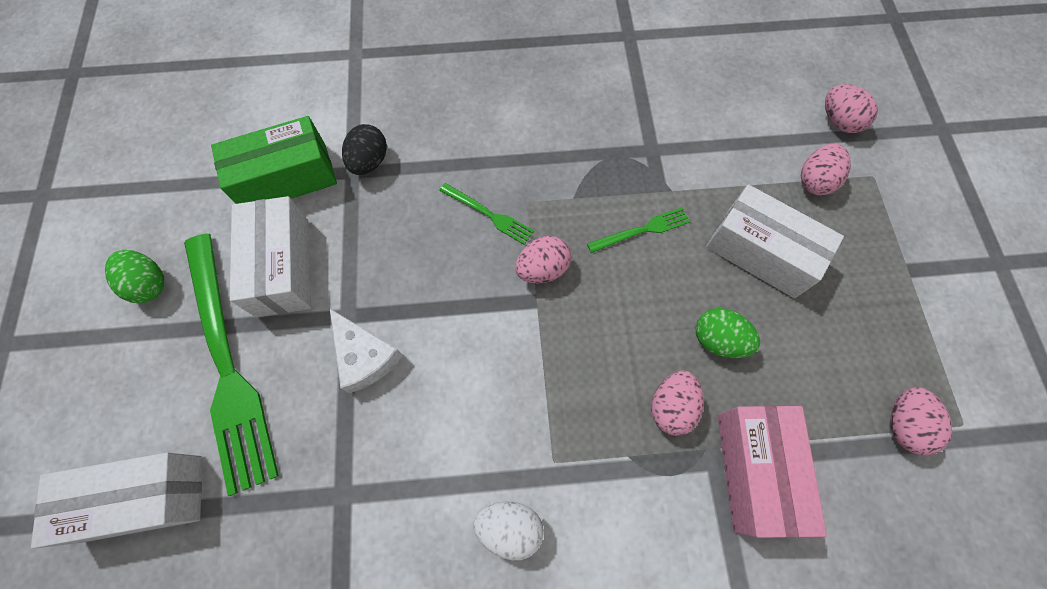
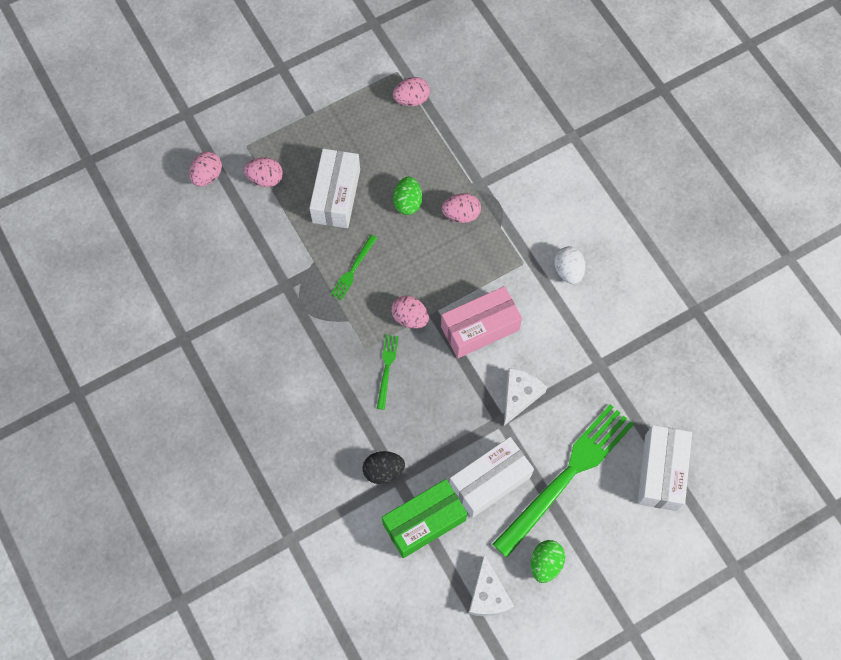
camera: 115 degrees left, 0 degrees up
white box [31,453,202,549] -> white box turned 45 degrees clockwise [638,425,692,511]
green box [211,116,337,204] -> green box turned 75 degrees counterclockwise [382,479,467,558]
green fork [587,208,690,253] -> green fork turned 105 degrees counterclockwise [330,235,377,300]
pink box [718,406,827,538] -> pink box moved to [441,286,522,358]
none -> white cheese [468,554,514,616]

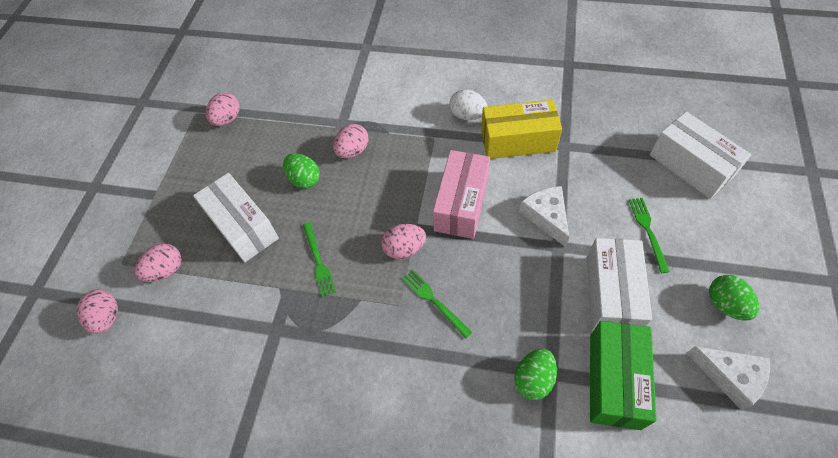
camera: 45 degrees left, 10 degrees down
black egg [363,451,405,484] -> green egg [514,349,557,400]
green fork [492,404,634,558] -> green fork [629,198,670,273], size x0.43
none -> yellow box [481,99,562,159]

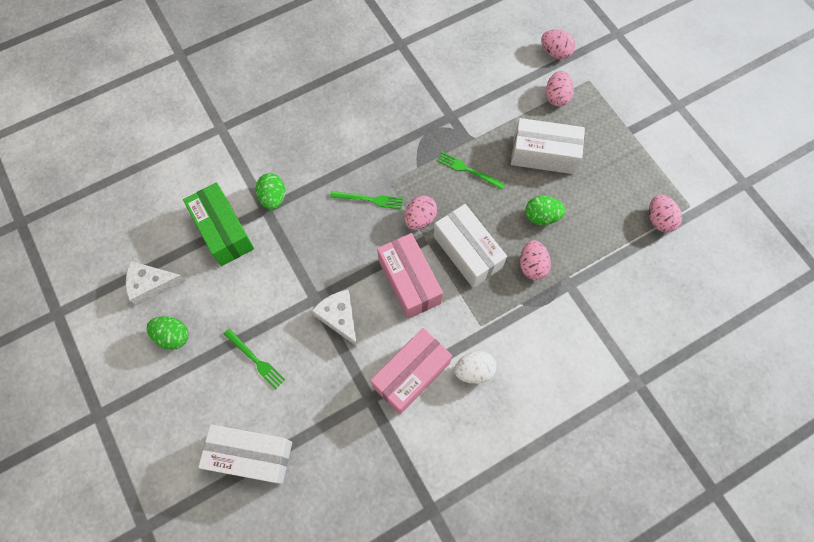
camera: 135 degrees right, 10 degrees up
yellow box [481,99,562,159] -> pink box [370,328,452,414]
white cheese [519,186,569,247] -> white cheese turned 150 degrees counterclockwise [312,290,357,346]
white box [587,238,652,332] -> white box moved to [434,204,507,288]

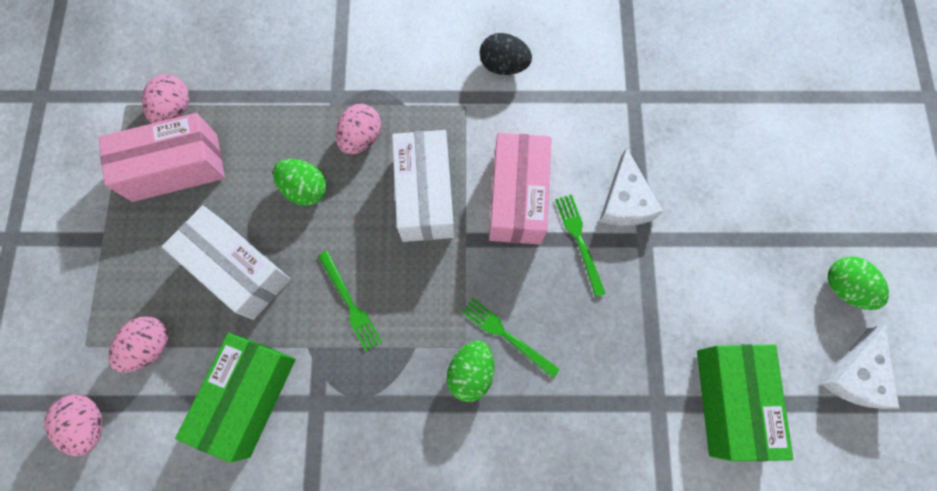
camera: 150 degrees left, 5 degrees up
white cheese [126,261,186,306] -> white cheese turned 90 degrees clockwise [821,325,899,409]
white box [198,424,292,484] -> none
green fork [224,329,285,389] -> green fork moved to [555,194,606,297]
green egg [256,173,285,210] -> green egg moved to [447,340,494,402]
pink box [370,328,452,414] -> pink box moved to [99,113,225,202]
pink egg [405,196,437,230] -> none
white egg [454,351,497,384] -> black egg [480,33,532,75]
none -> green box [175,333,296,463]

